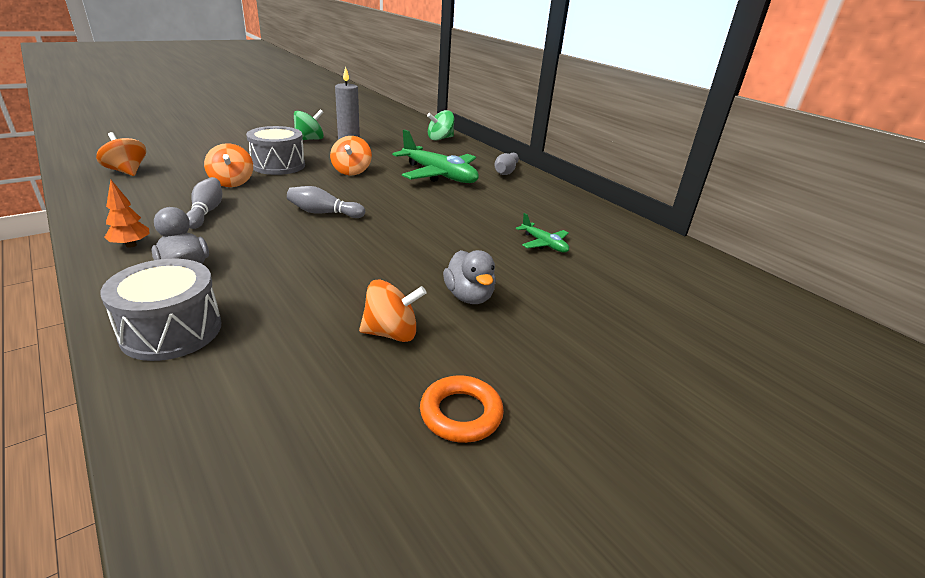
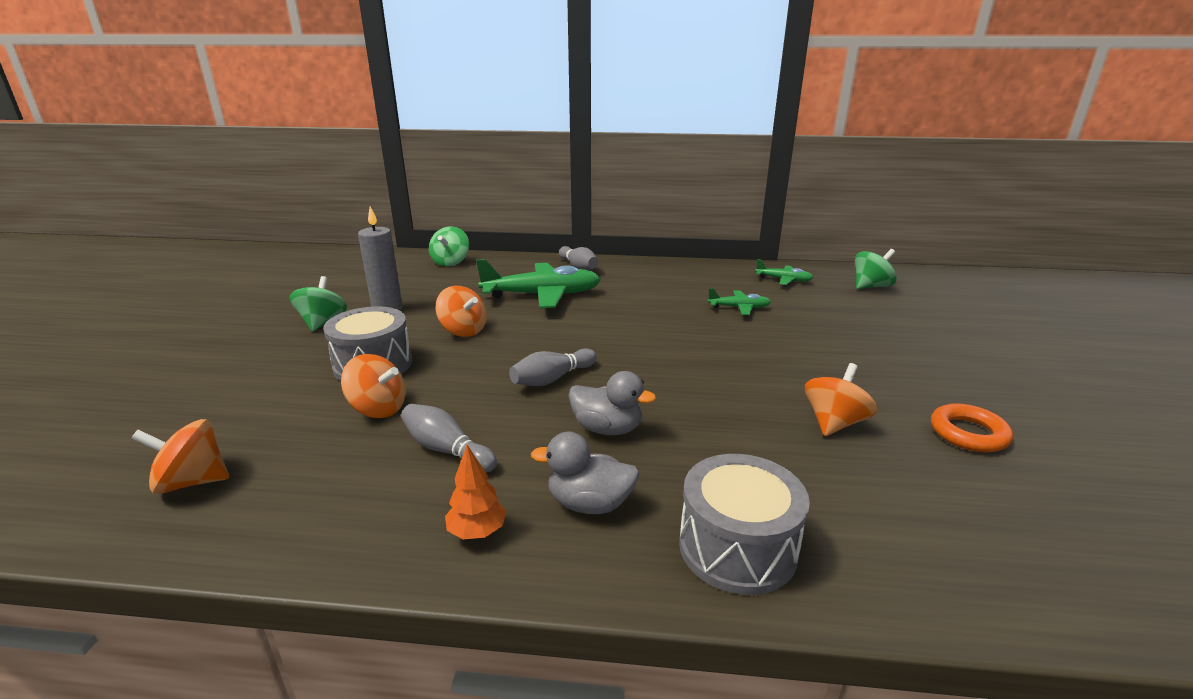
camera: 45 degrees left, 5 degrees down
grey duck [443,250,496,304] -> grey duck moved to [569,371,656,435]
none -> green plane [755,259,814,285]
none -> green spinning top [855,249,897,289]

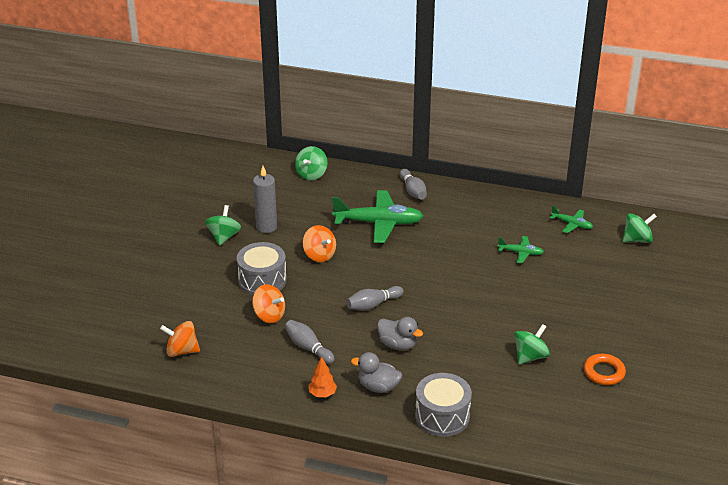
camera: 10 degrees right, 10 degrees up
orange spinning top [805,363,877,436] -> green spinning top [514,324,550,365]

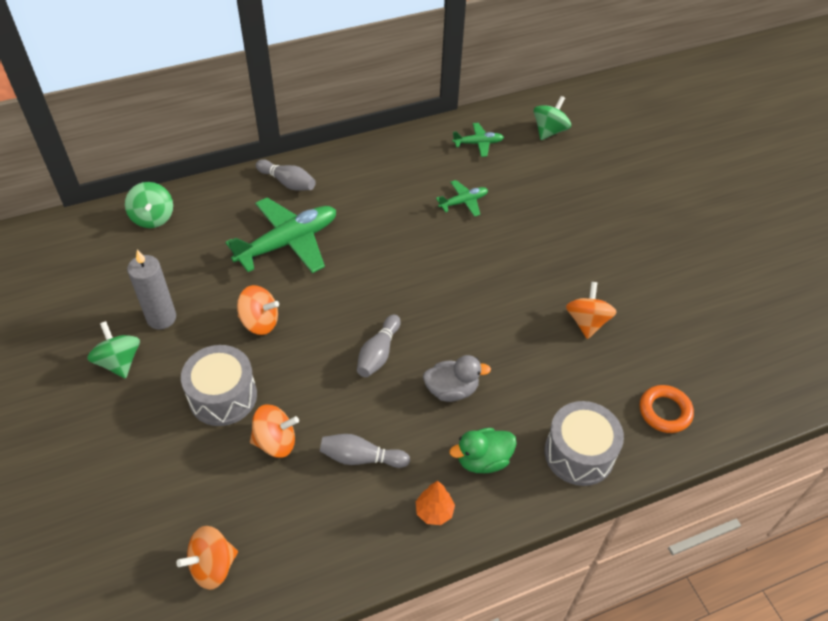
camera: 40 degrees left, 15 degrees up
grey duck [351,352,402,393] -> green duck [450,428,517,473]
green spinning top [514,324,550,365] -> orange spinning top [566,282,617,339]
orange ring [584,354,626,385] -> orange ring moved to [640,385,694,433]

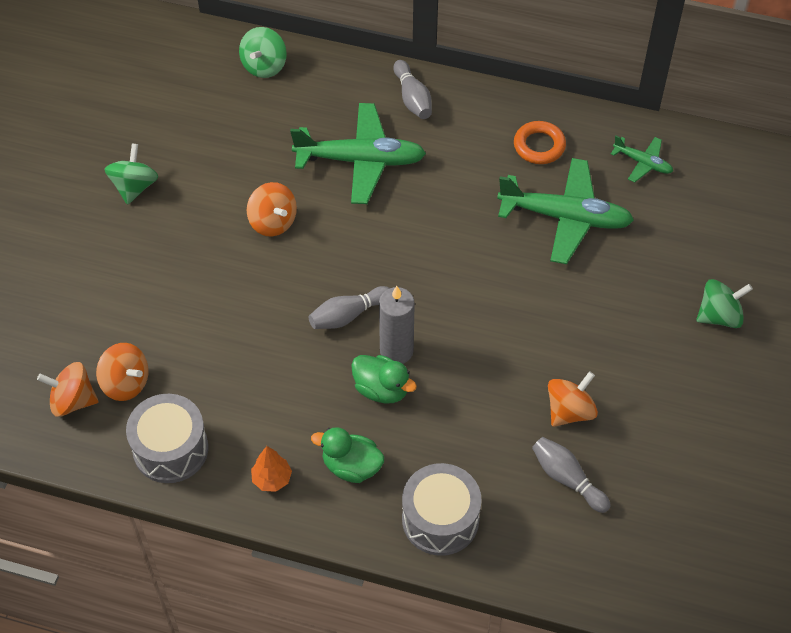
camera: 40 degrees right, 5 degrees up
grey candle [127,250,176,330] -> grey candle moved to [379,286,415,364]
grey drum [181,345,257,426] -> grey drum moved to [126,394,208,483]
orange spinning top [250,404,299,458] -> orange spinning top moved to [96,343,149,401]
grey bowling pin [320,434,410,468] -> grey bowling pin moved to [532,437,610,513]
grey duck [423,355,491,402] -> green duck [351,355,417,404]
green plane [436,180,488,217] -> green plane [497,158,634,264], size x2.03
green spinning top [534,96,571,140] -> green spinning top moved to [696,279,753,328]
orange ring [640,385,694,433] -> orange ring moved to [514,121,566,164]

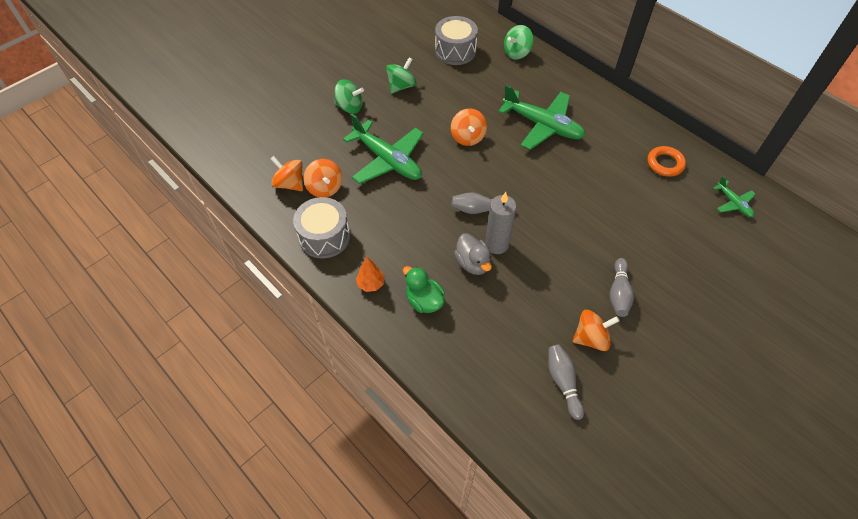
camera: 30 degrees right, 0 degrees up
green duck [351,355,417,404] -> grey duck [454,233,492,275]
grey bowling pin [393,60,432,119] -> grey bowling pin moved to [609,258,634,317]
grey drum [402,463,482,556] -> grey drum moved to [435,16,478,65]
green plane [497,158,634,264] -> green plane moved to [343,114,424,184]
green spinning top [696,279,753,328] -> green spinning top moved to [334,79,364,114]

